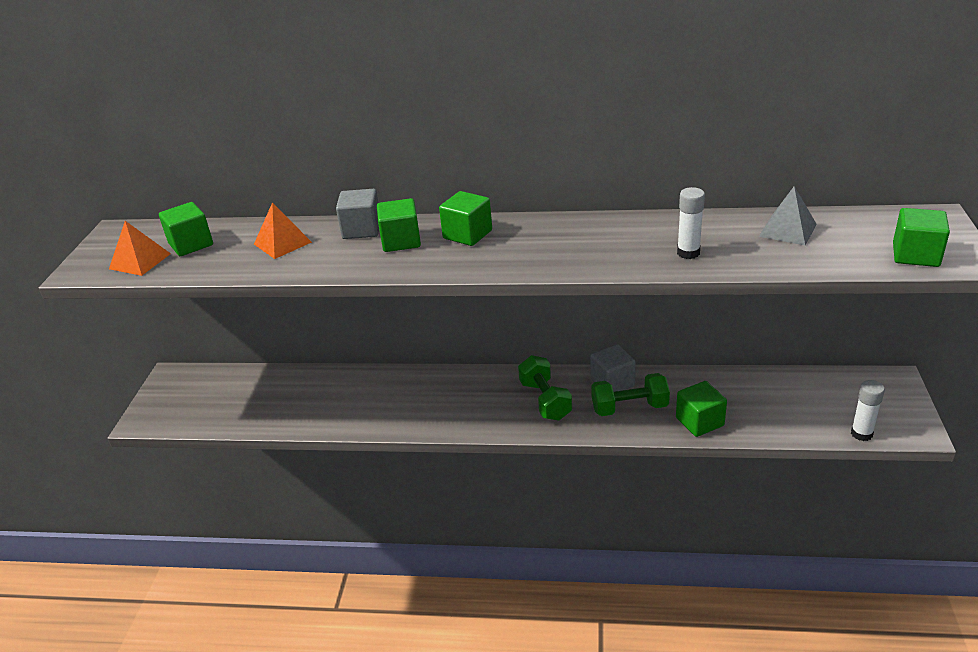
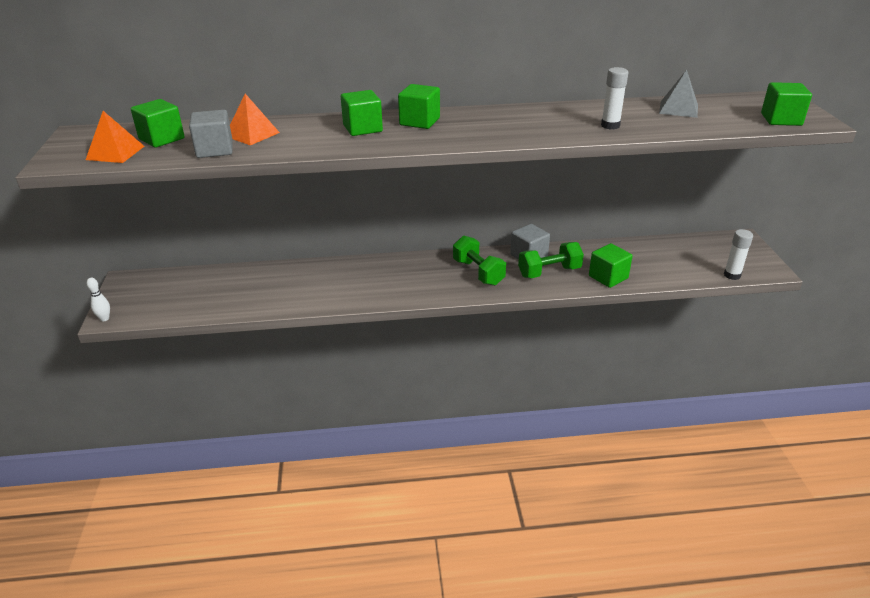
camera: 15 degrees left, 0 degrees up
grey cube [336,189,379,239] -> grey cube moved to [189,110,233,158]
none -> white bowling pin [87,278,110,321]

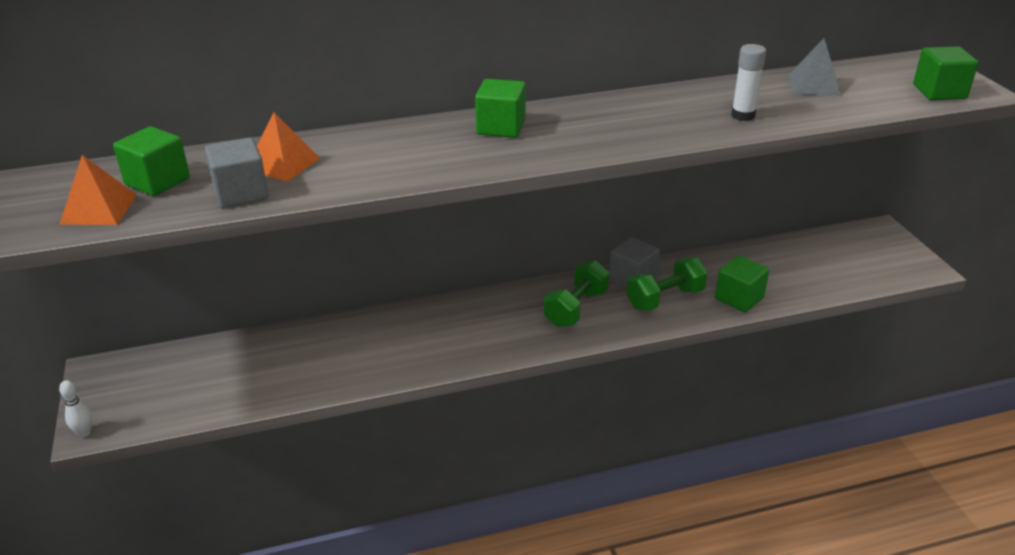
camera: 10 degrees left, 0 degrees up
green cube [341,90,383,136] -> none
green dumbbell [453,236,506,286] -> green dumbbell turned 75 degrees clockwise [544,260,609,327]
white glue stick [724,229,753,280] -> none

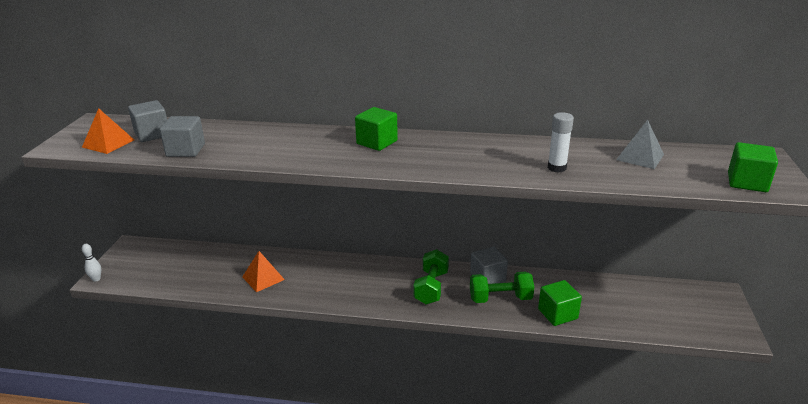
camera: 25 degrees right, 5 degrees down
green cube [113,126,190,196] -> grey cube [128,100,167,142]
orange pyramid [257,112,320,182] -> orange pyramid moved to [242,251,285,292]
green dumbbell [544,260,609,327] -> green dumbbell turned 45 degrees counterclockwise [413,249,449,305]

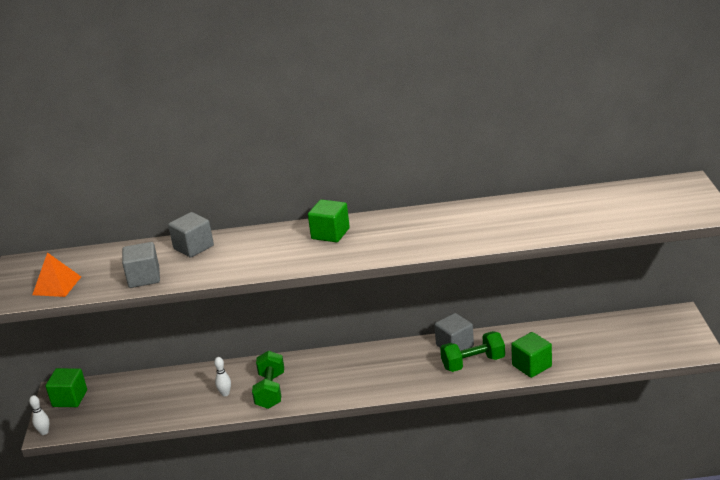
camera: 10 degrees left, 0 degrees up
grey cube [128,100,167,142] -> grey cube moved to [168,212,214,258]
orange pyramid [242,251,285,292] -> white bowling pin [214,357,231,396]
green dumbbell [413,249,449,305] -> green dumbbell moved to [252,350,284,409]
white glue stick [548,112,574,173] -> none
grey pyramid [616,120,664,169] -> none
green cube [728,142,778,192] -> green cube moved to [45,368,87,407]

